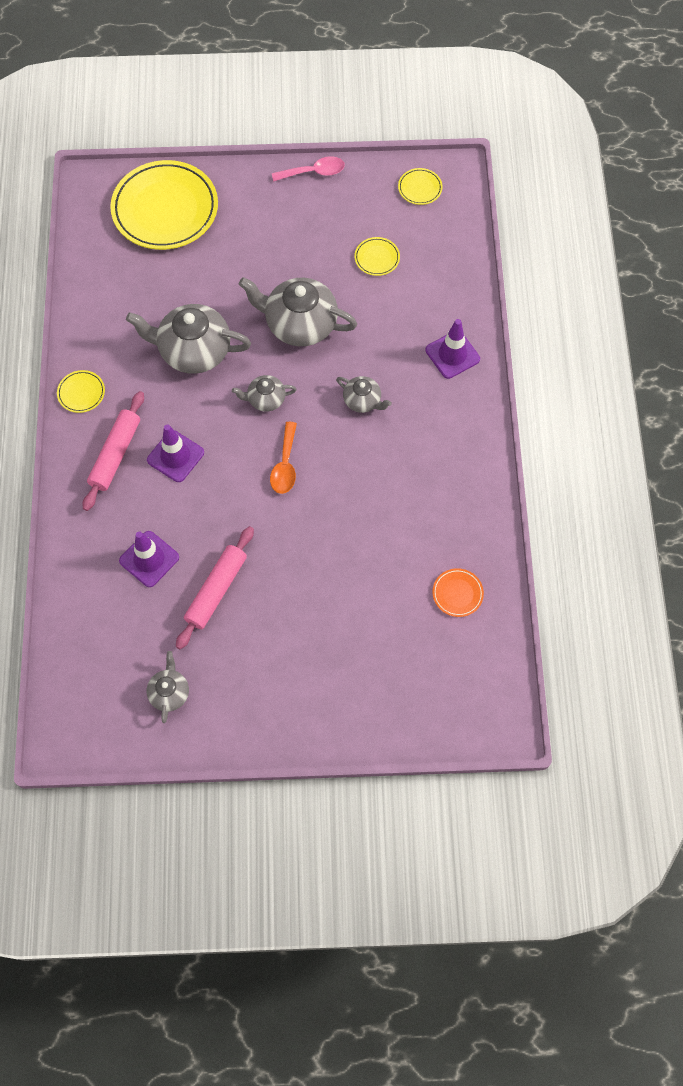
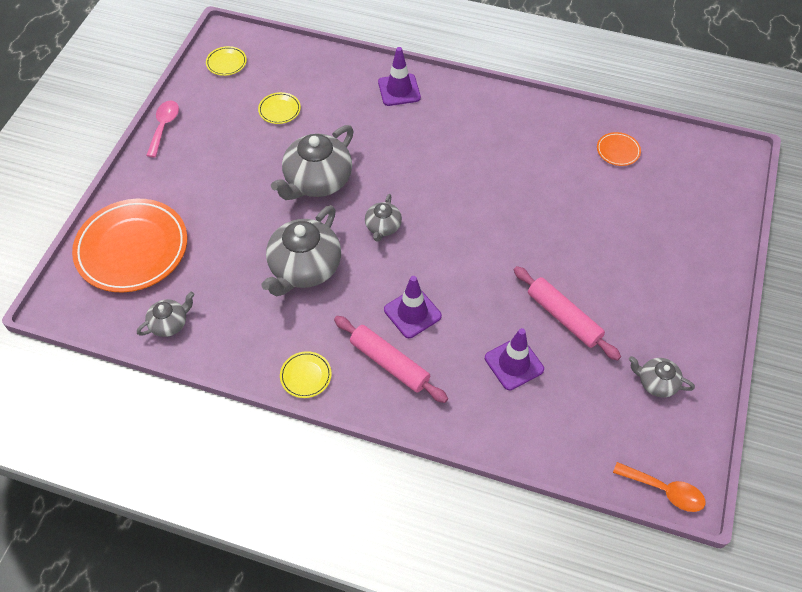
camera: 70 degrees left, 10 degrees down
yellow plate [110,160,218,250] -> orange plate [72,199,187,292]
orange spoon [270,422,297,494] -> orange spoon moved to [613,462,706,512]
grey teapot [336,376,392,413] -> grey teapot moved to [137,292,194,337]

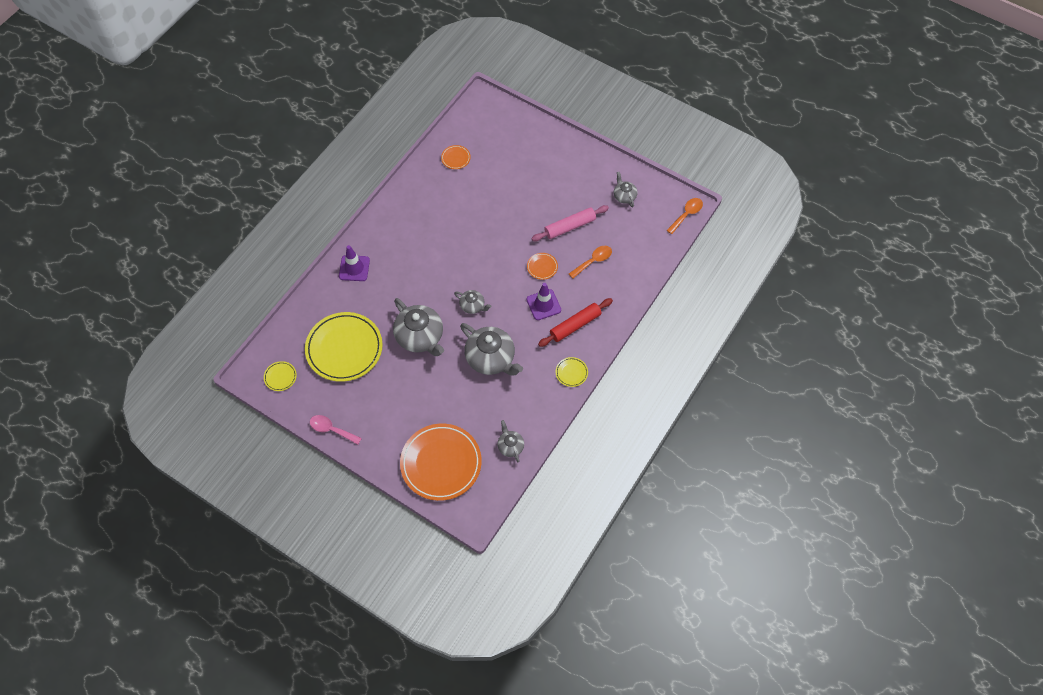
camera: 75 degrees left, 5 degrees up
yellow plate [258,92,301,124] -> yellow plate [305,312,383,382], size x2.39
pink rolling pin [334,316,448,403] -> red rolling pin [538,298,613,347]
purple traffic cone [485,328,544,390] -> orange spoon [569,246,612,278]
grey teapot [629,356,695,398] -> grey teapot turned 120 degrees clockwise [614,172,638,207]
none -> orange plate [527,253,558,280]

